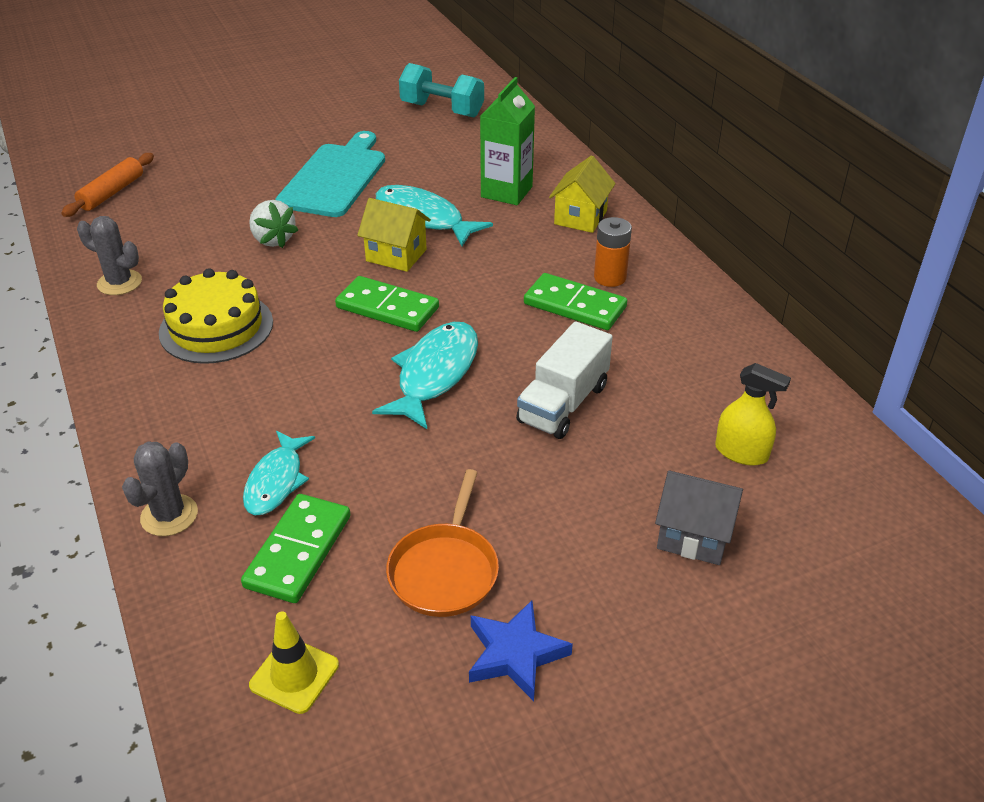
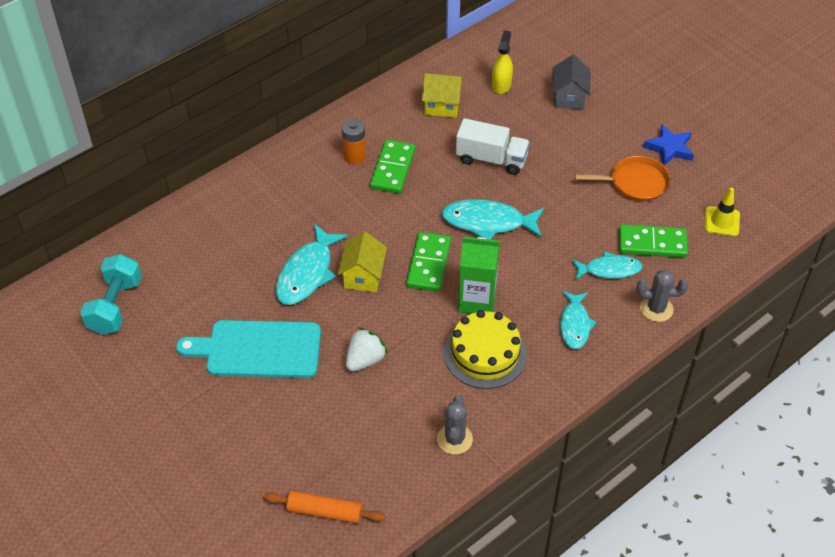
camera: 105 degrees left, 10 degrees up
green carton [480,77,535,205] -> green carton moved to [458,237,500,314]
yellow house [549,155,616,233] -> yellow house moved to [422,73,463,118]
none -> turquoise fish [560,291,596,349]

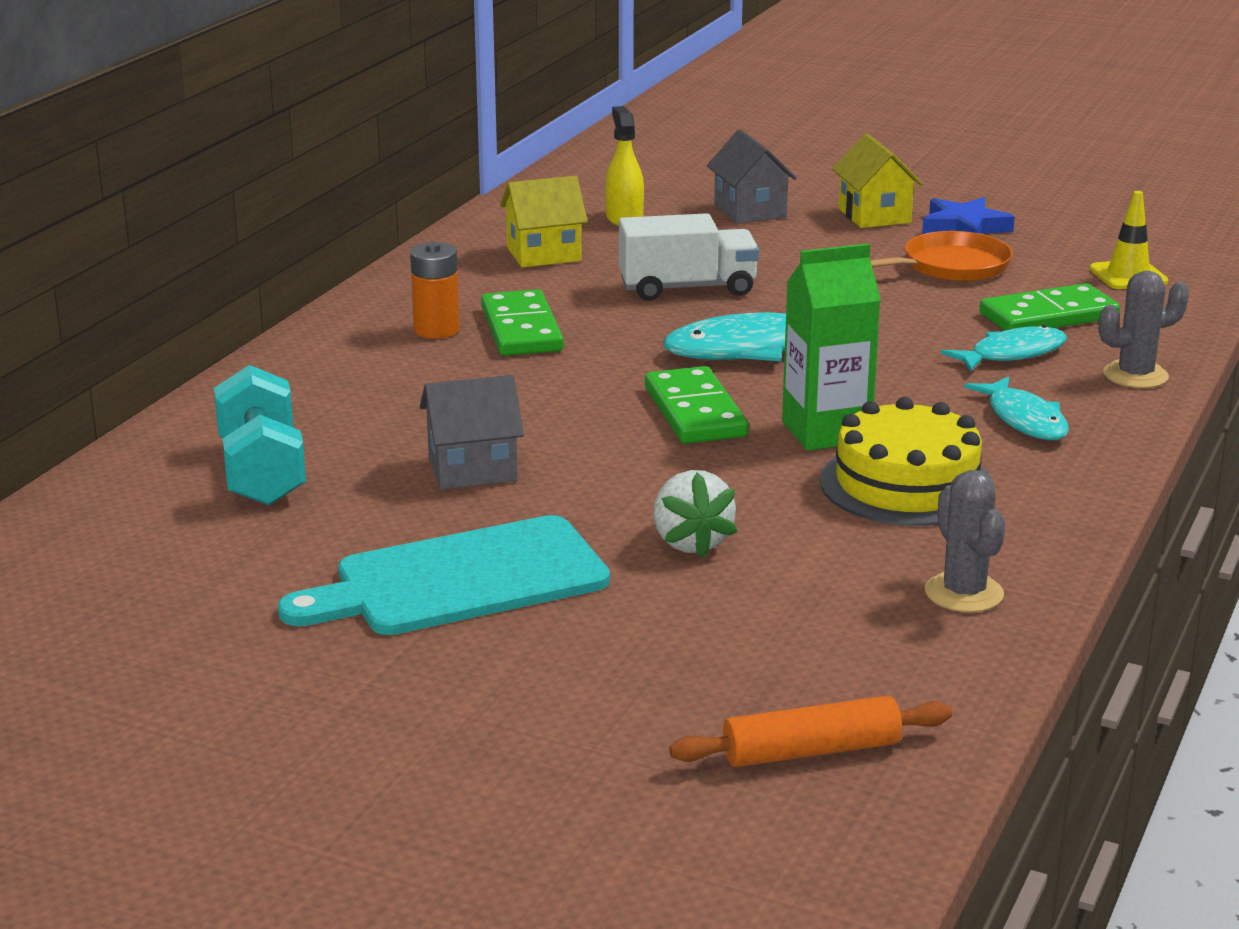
camera: 25 degrees left, 25 degrees down
turquoise dumbbell [80,254,142,335] -> turquoise dumbbell moved to [214,365,306,505]
turquoise fish [276,224,348,305] -> grey house [420,375,524,489]
yellow house [338,232,387,292] -> yellow house moved to [832,134,923,228]
white strawberry [346,327,388,372] -> white strawberry turned 150 degrees clockwise [653,470,738,558]

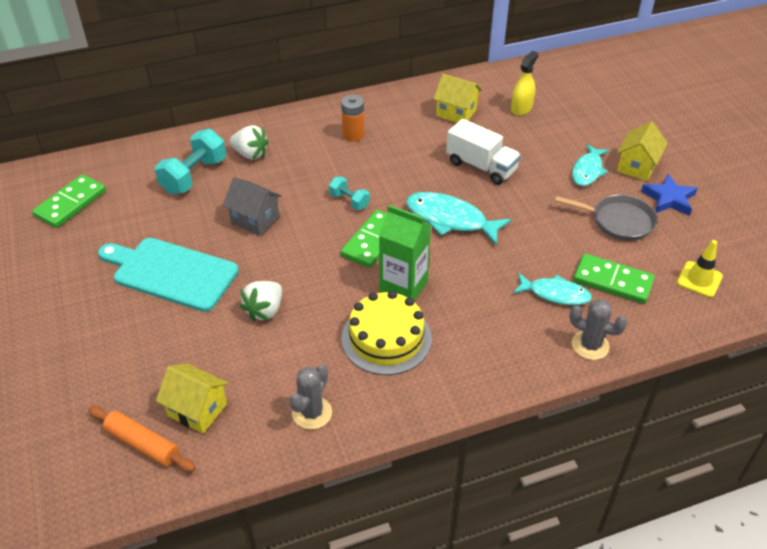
camera: 45 degrees right, 20 degrees up
green domino [481,289,564,356] -> green domino moved to [32,174,106,228]
grey house [707,129,797,224] -> none
orange pan [870,231,1013,282] -> grey pan [555,195,657,241]
turquoise fish [964,377,1069,440] -> turquoise fish moved to [572,144,609,186]
none -> yellow house [156,364,229,434]
none -> white strawberry [230,125,269,160]
none -> turquoise dumbbell [329,176,370,210]

